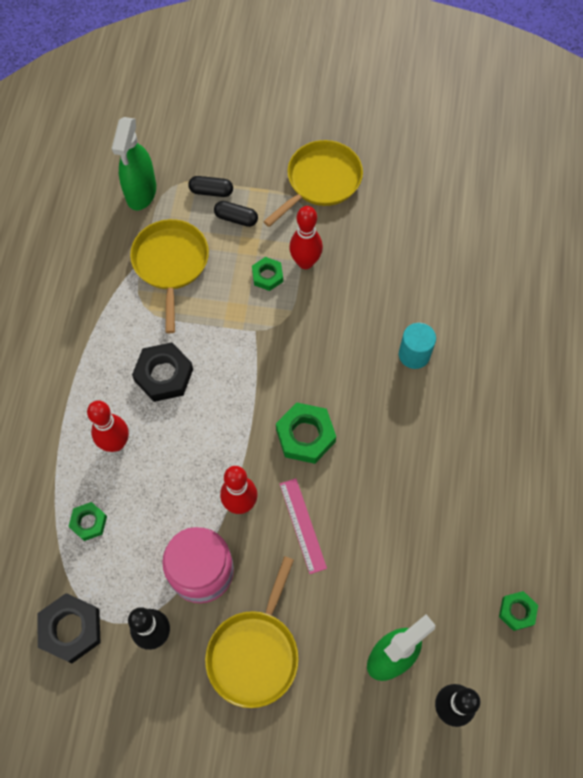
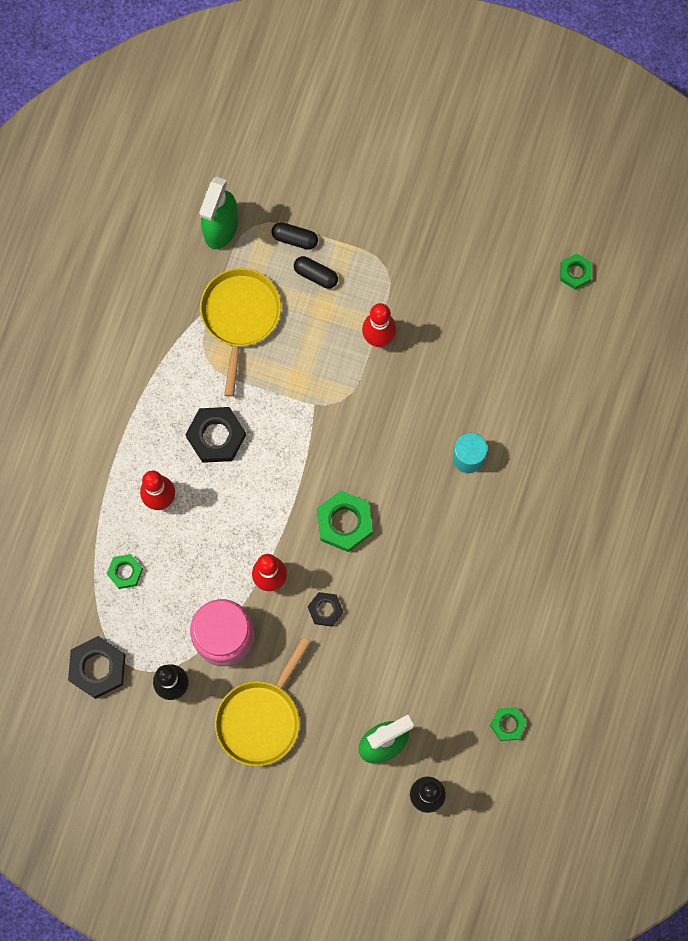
camera: 10 degrees right, 10 degrees up
green nut [252,257,283,291] -> green nut moved to [560,253,592,289]
yellow pan [263,140,363,227] -> none
pink ruler [280,478,327,574] -> black nut [308,592,343,627]

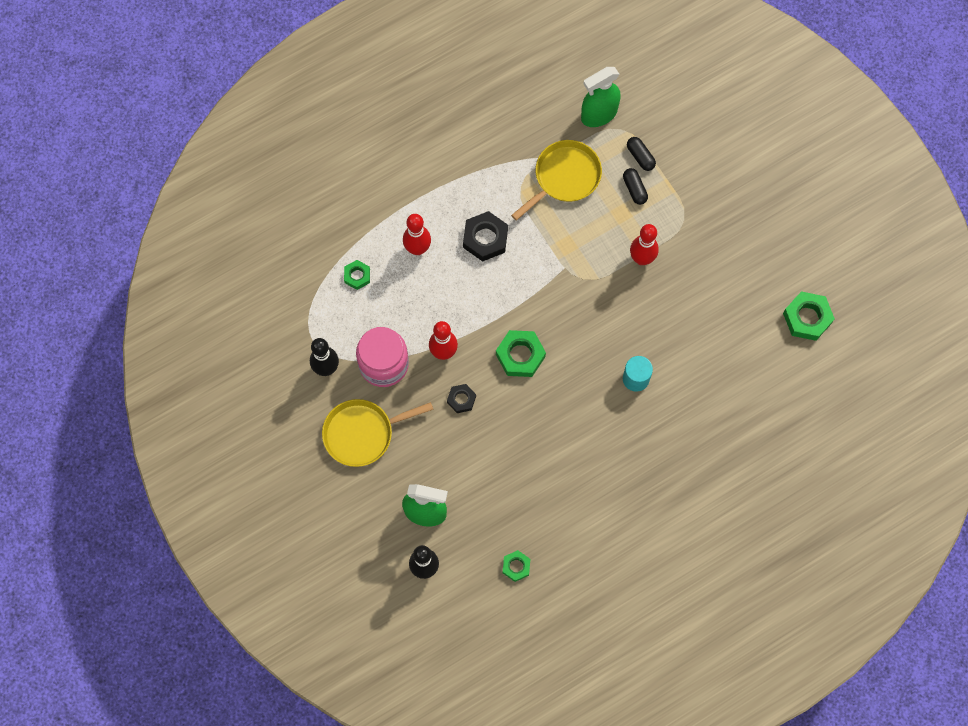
camera: 40 degrees right, 5 degrees down
black nut [68,636,125,699] -> none
green nut [560,253,592,289] -> green nut [783,291,835,341], size x1.69

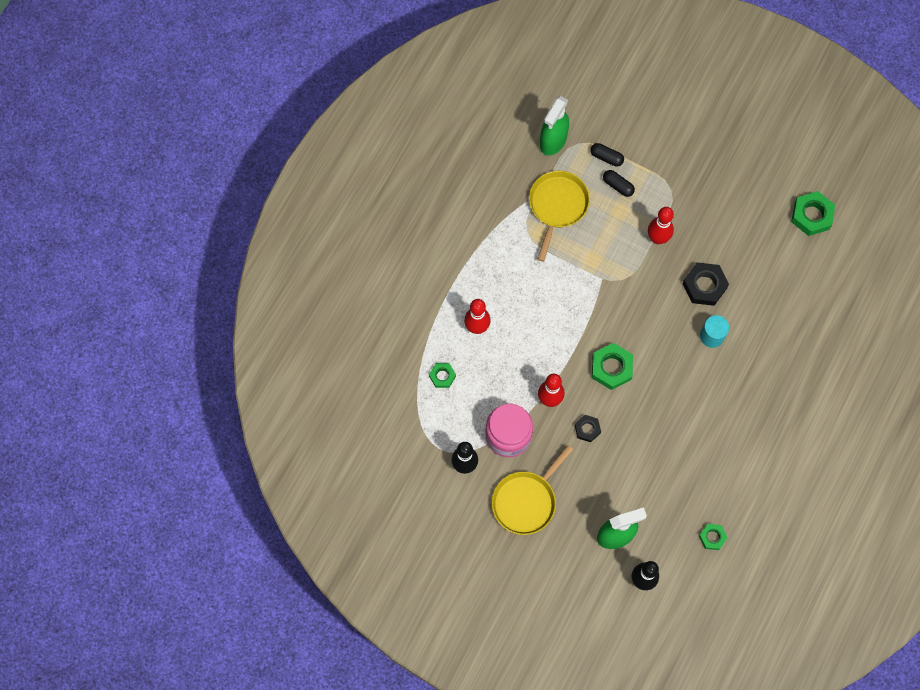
camera: 30 degrees left, 0 degrees up
black nut [463,211,508,262] -> black nut moved to [682,262,729,306]

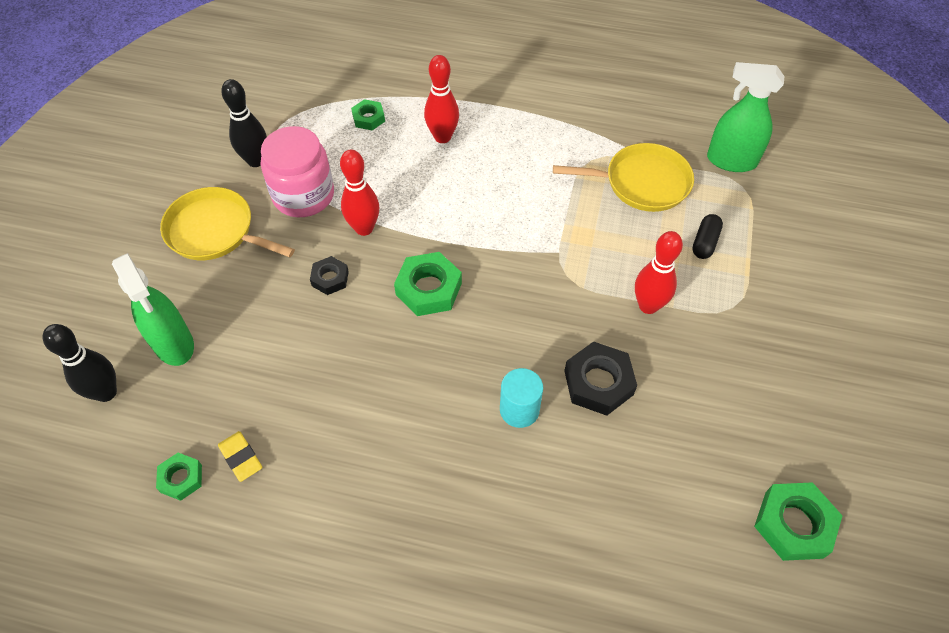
camera: 75 degrees right, 15 degrees down
black capsule [590,143,624,166] -> none
none -> yellow eraser [218,431,262,482]

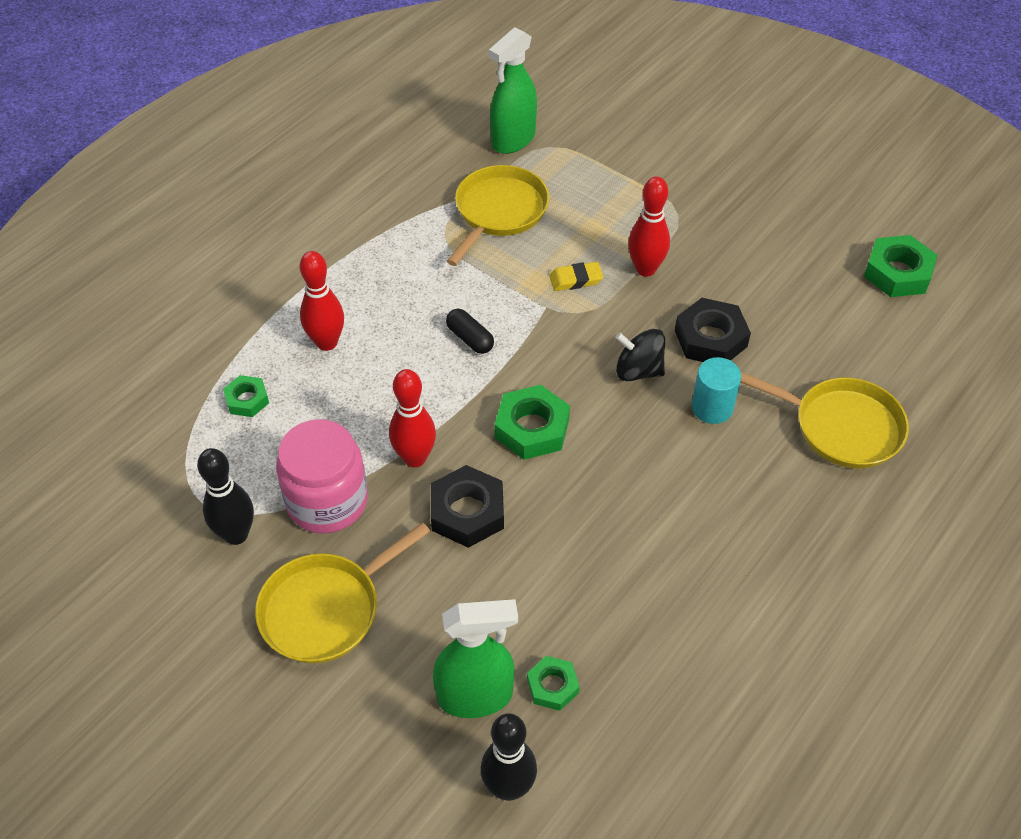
camera: 65 degrees left, 5 degrees down
green nut [156,453,202,501] -> green nut moved to [527,656,580,711]
yellow eraser [218,431,262,482] -> yellow eraser moved to [549,262,603,291]
black nut [310,256,349,295] -> black nut [431,465,504,548], size x1.69
black capsule [692,214,723,259] -> black capsule moved to [446,309,494,354]
none -> black spinning top [616,329,665,381]
none -> yellow pan [740,371,909,468]

